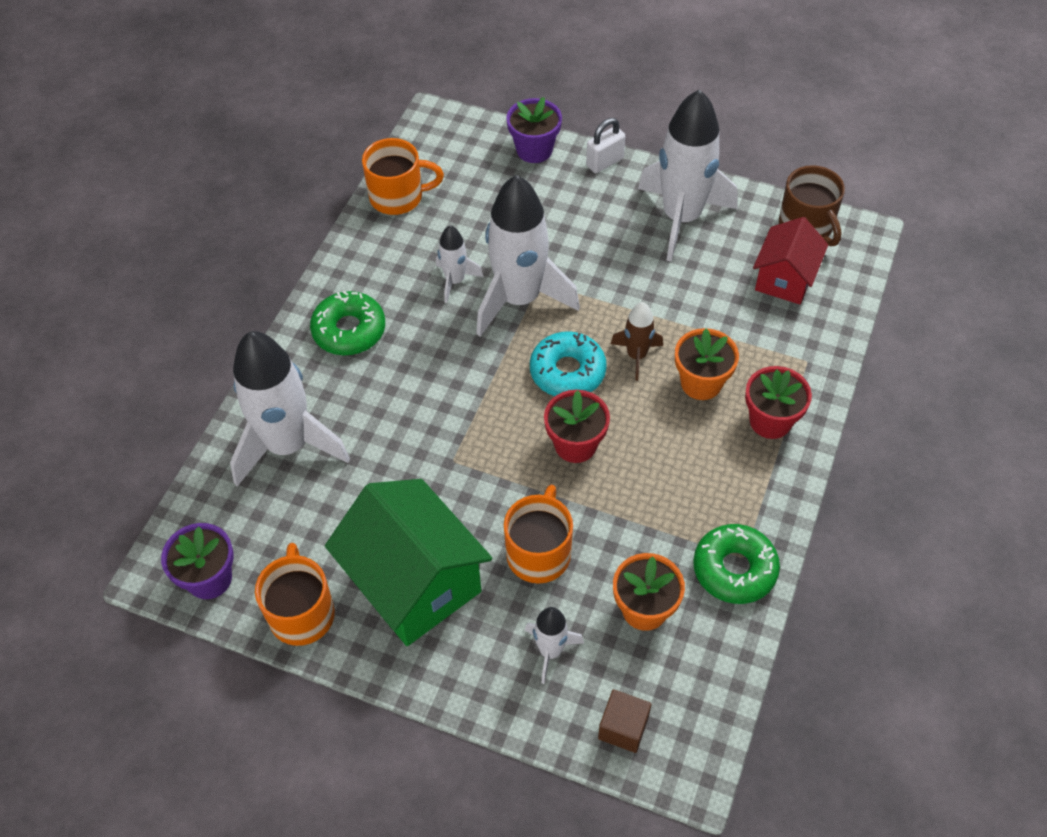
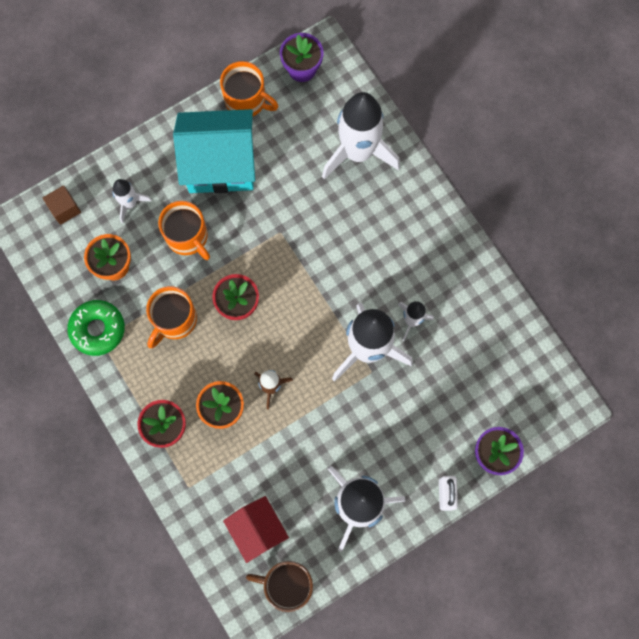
camera: 125 degrees right, 20 degrees up
green donut [310,291,385,355] -> none
green house [325,479,492,646] -> turquoise house [173,109,255,193]
orange mug [362,138,444,215] -> orange mug moved to [146,286,197,348]
turquoise donut [530,332,607,396] -> none

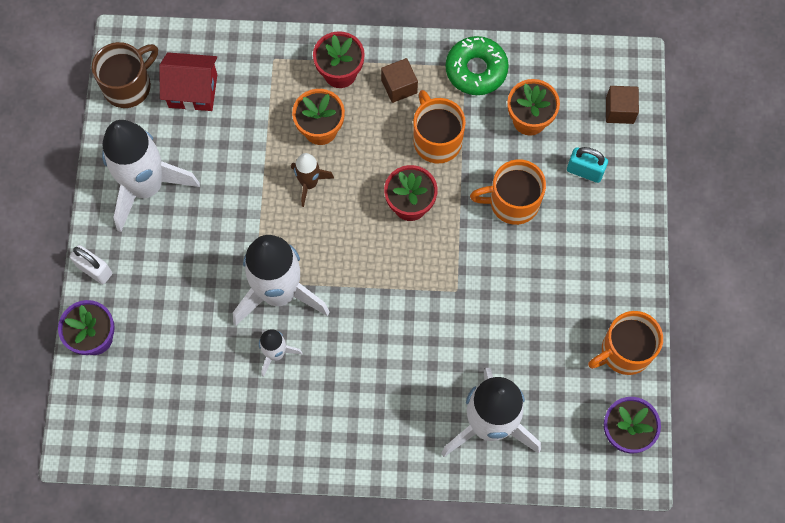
camera: 125 degrees right, 5 degrees down
white rocket [112,179,152,223] -> turquoise padlock [567,147,608,183]
turquoise house [173,109,255,193] -> none
none -> brown cube [381,58,418,103]

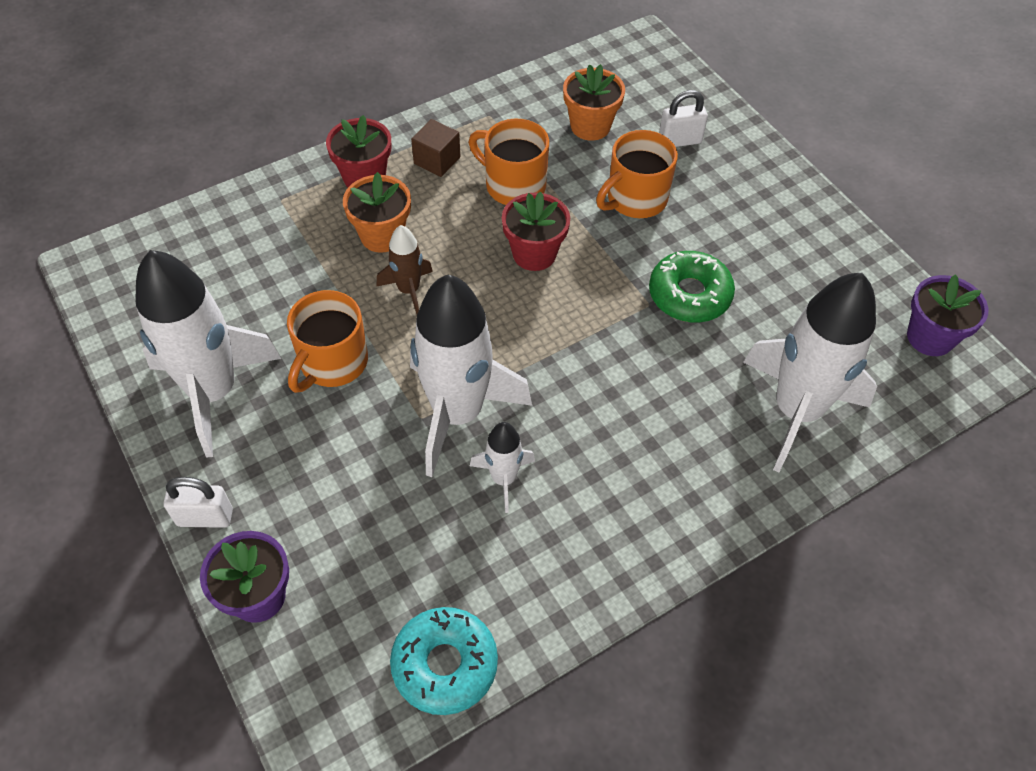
camera: 35 degrees left, 15 degrees down
brown mug [92,42,158,108] -> none
red house [159,52,217,111] -> none
green donut [446,36,509,95] -> green donut moved to [649,251,735,322]
turquoise padlock [567,147,608,183] -> white padlock [659,90,708,147]
orange mug [588,311,663,375] -> orange mug moved to [287,290,368,393]
brown cube [606,86,639,124] -> none
none -> turquoise donut [390,607,498,715]

